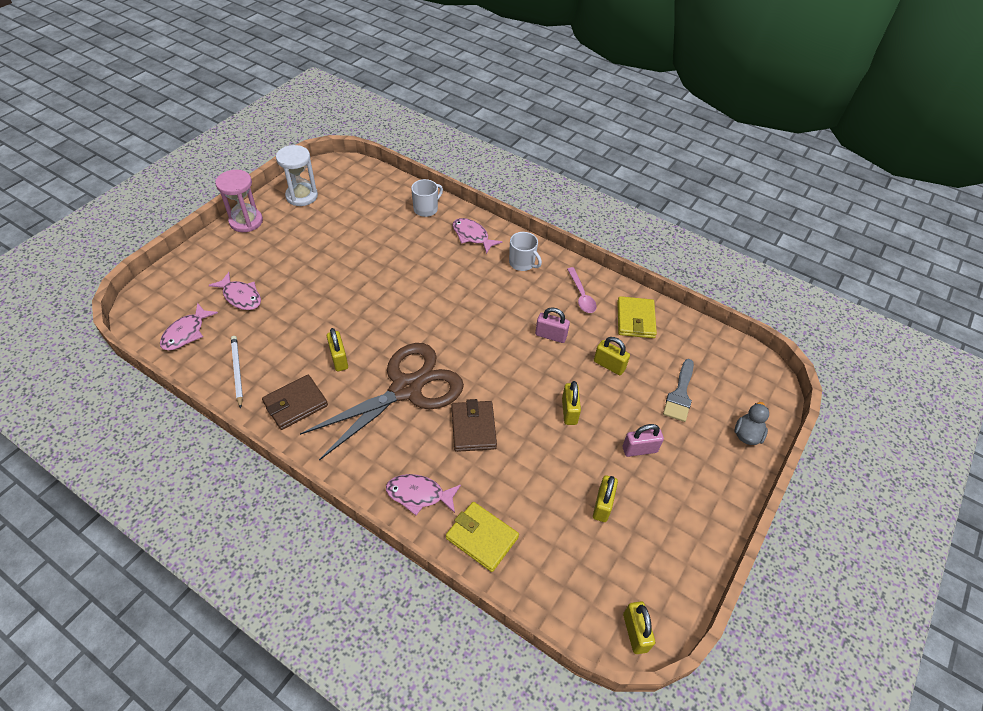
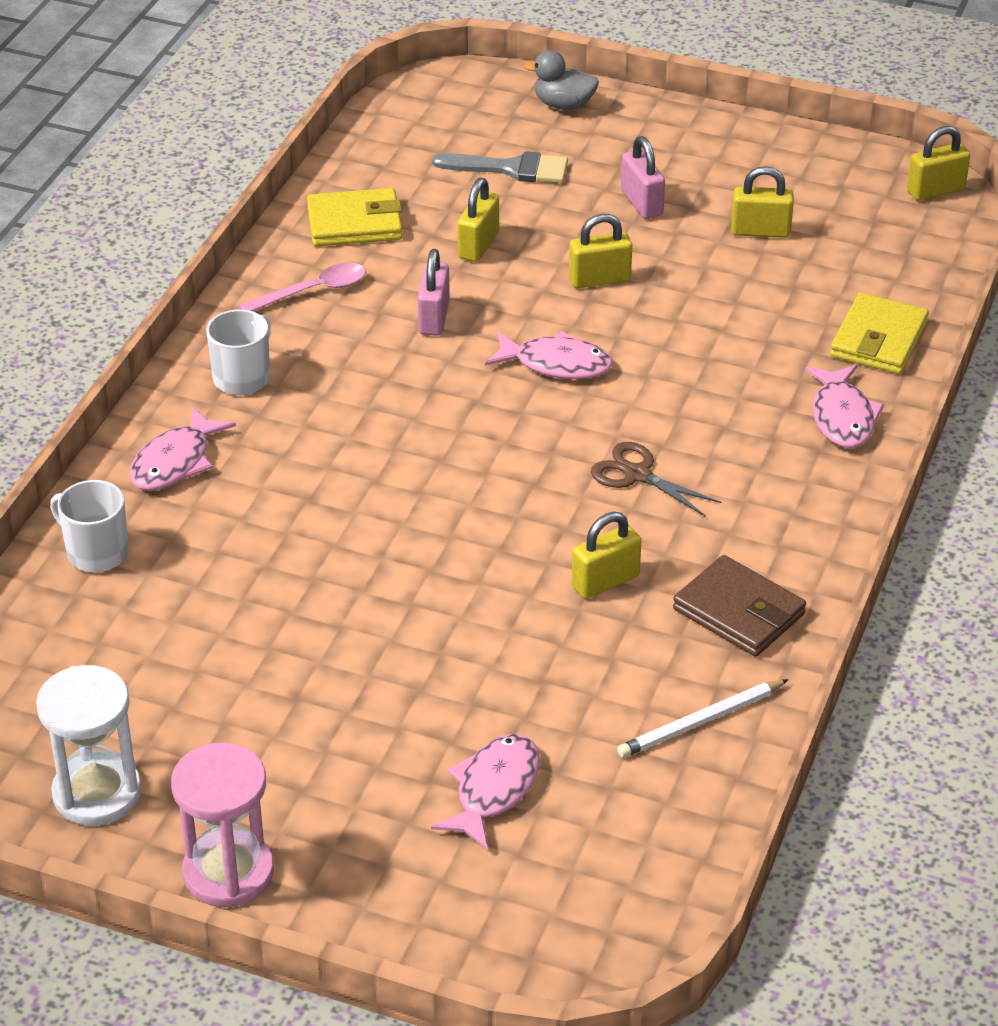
camera: 100 degrees left, 10 degrees down
pink fish [160,303,218,350] -> pink fish moved to [485,331,613,379]
brown scissors [300,343,464,461] -> brown scissors [591,442,722,517], size x0.42
brown wallet [452,399,497,452] -> none

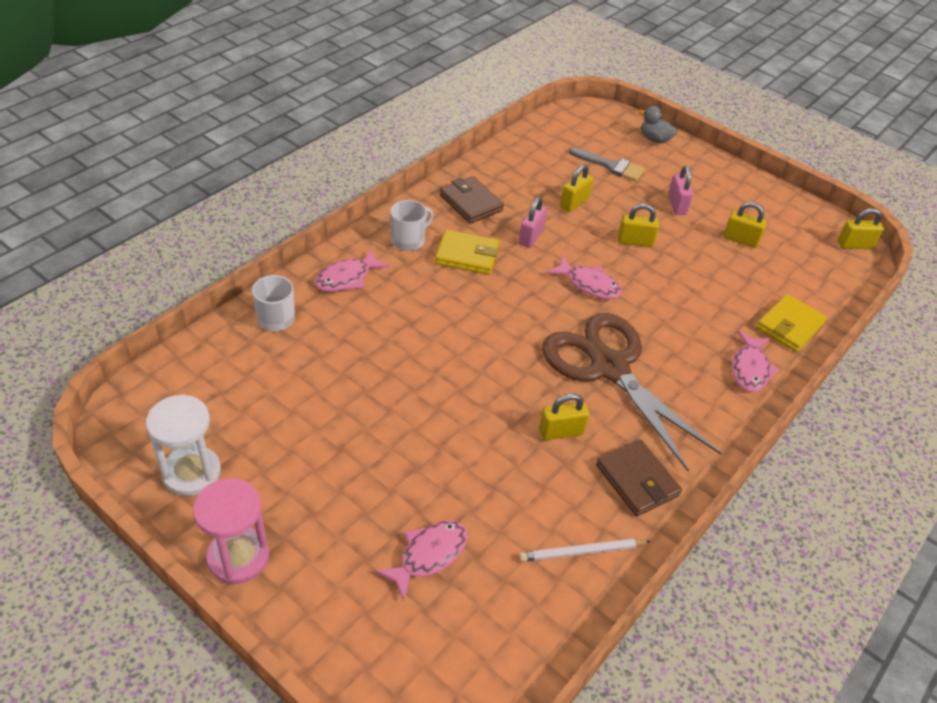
camera: 15 degrees right, 5 degrees up
pink spoon [239,263,366,311] -> brown wallet [440,176,504,224]
yellow wallet [307,188,402,247] -> yellow wallet moved to [435,230,500,275]
brown scissors [591,442,722,517] -> brown scissors [542,313,721,472], size x2.40

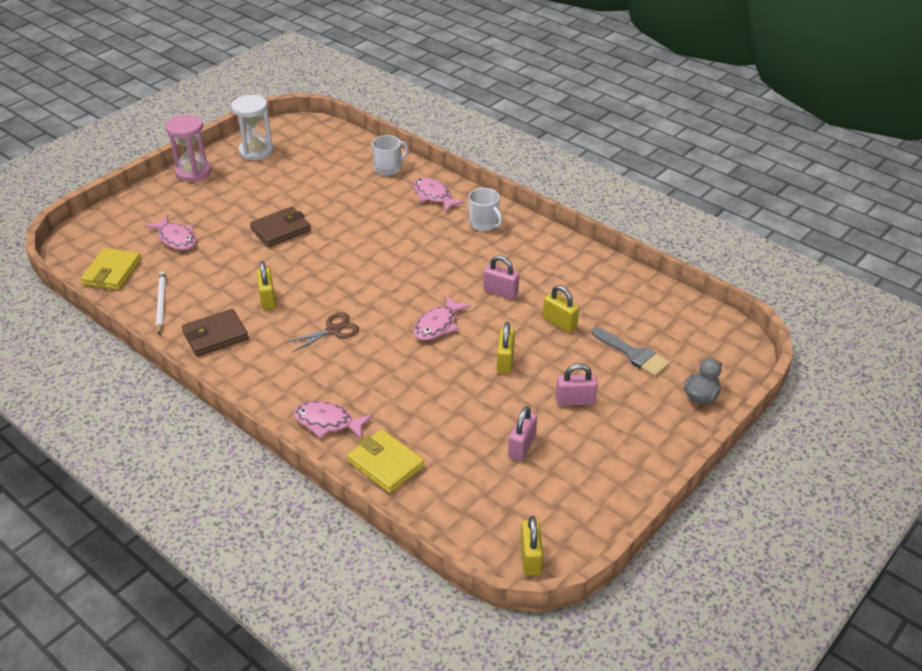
camera: 95 degrees right, 5 degrees down
yellow wallet [435,230,500,275] -> yellow wallet moved to [81,248,141,290]
brown wallet [440,176,504,224] -> brown wallet moved to [250,207,311,247]
brown scissors [542,313,721,472] -> brown scissors [285,312,359,352], size x0.42
grey brush [569,147,645,181] -> grey brush turned 75 degrees counterclockwise [592,327,670,377]
yellow padlock [723,202,767,248] -> pink padlock [508,406,537,461]

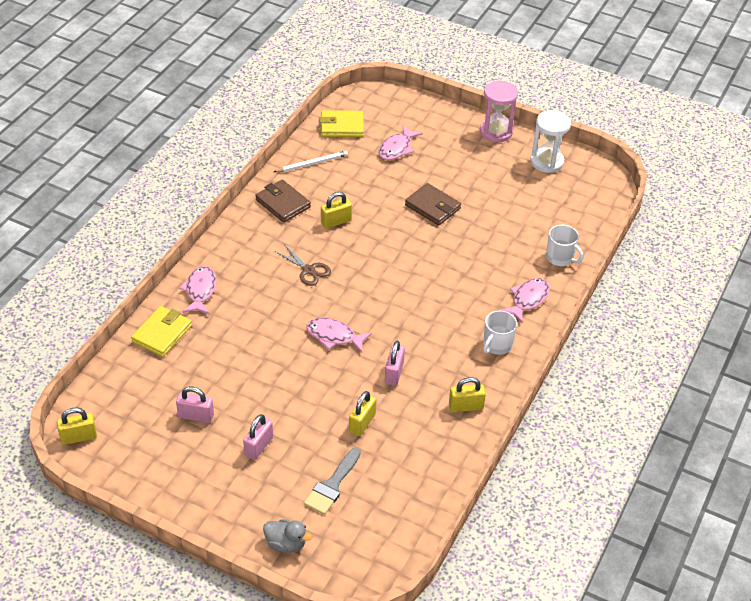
camera: 75 degrees right, 5 degrees up
yellow padlock [497,322,515,374] -> yellow padlock moved to [449,377,486,412]
pink padlock [556,364,598,406] -> pink padlock turned 45 degrees clockwise [243,414,273,460]

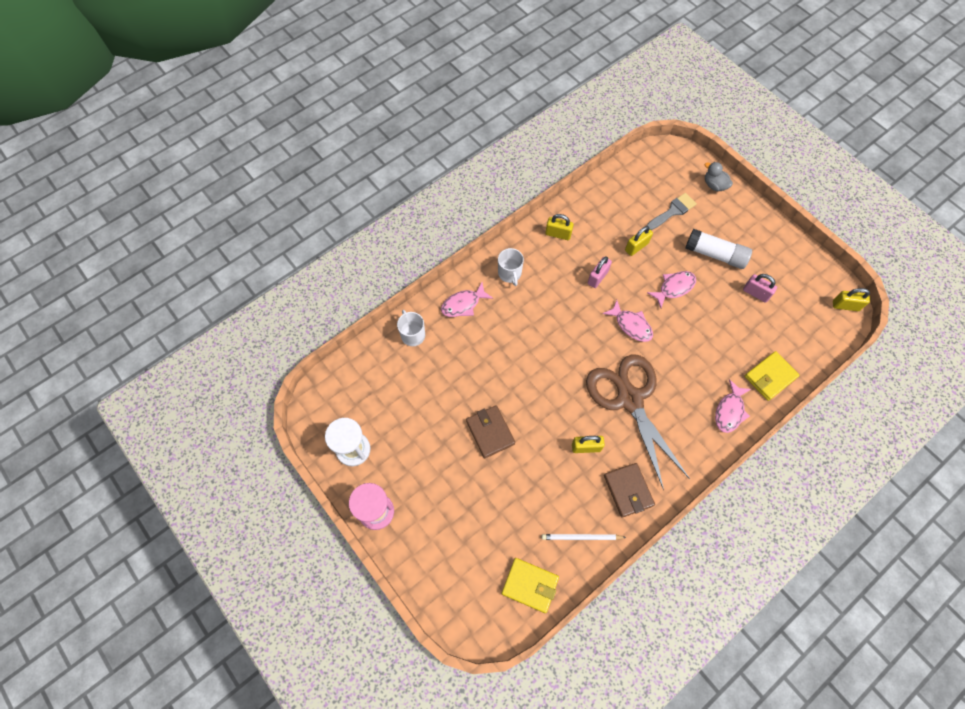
camera: 155 degrees left, 20 degrees up
pink padlock [243,414,273,460] -> white glue stick [685,229,752,269]
brown scissors [275,244,331,286] -> brown scissors [586,354,690,490], size x2.40
pink fish [379,125,423,160] -> pink fish moved to [647,271,696,308]
white mug [483,310,517,355] -> white mug turned 105 degrees clockwise [498,248,524,286]

